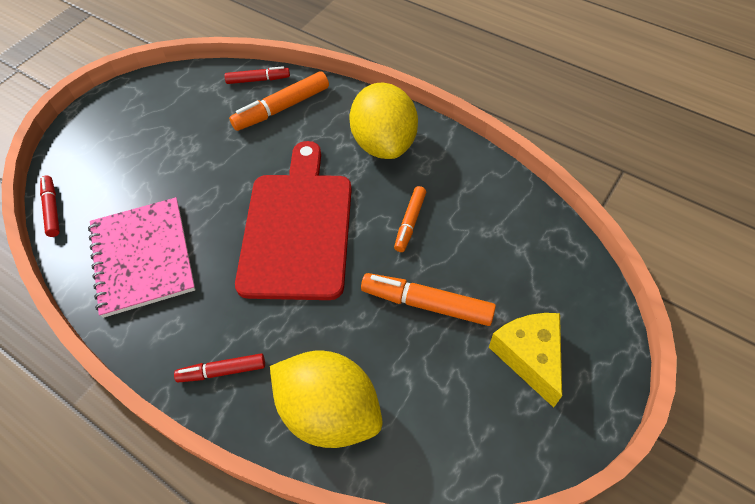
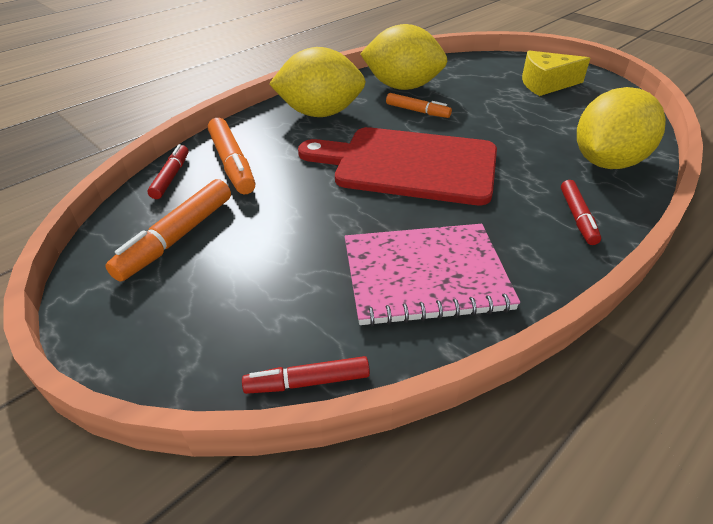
camera: 80 degrees left, 15 degrees down
orange marker [361,273,496,326] -> orange marker moved to [105,179,231,282]
none -> yellow lemon [360,24,448,90]

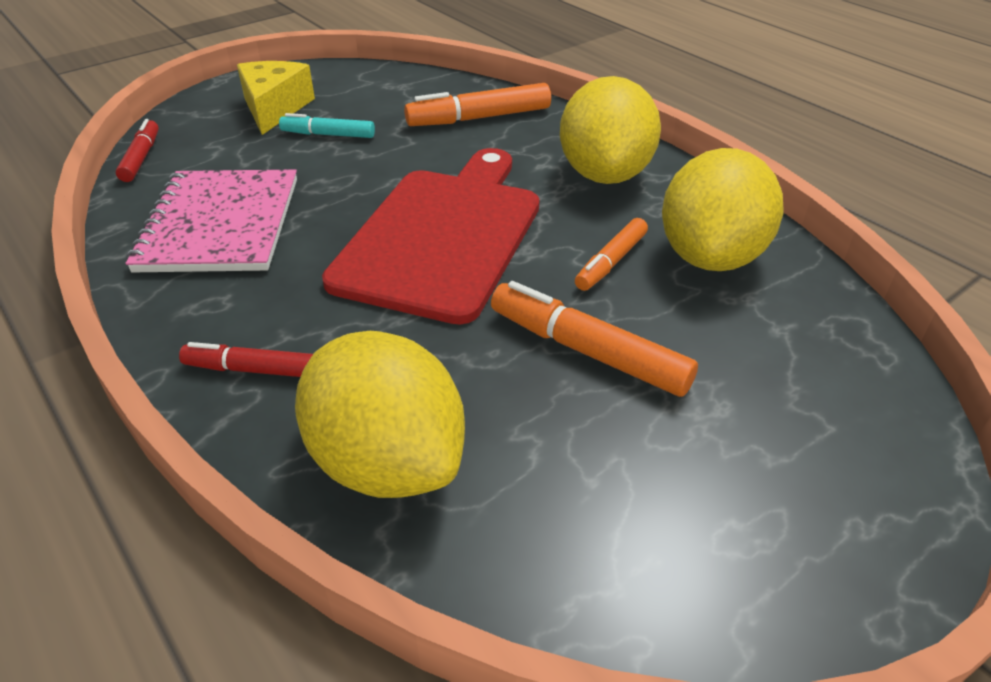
camera: 95 degrees right, 0 degrees up
orange marker [105,179,231,282] -> orange marker moved to [491,281,698,397]
red marker [147,144,189,199] -> none
yellow cheese [522,50,590,96] -> yellow cheese moved to [237,61,315,135]
none -> turquoise marker [279,113,375,138]

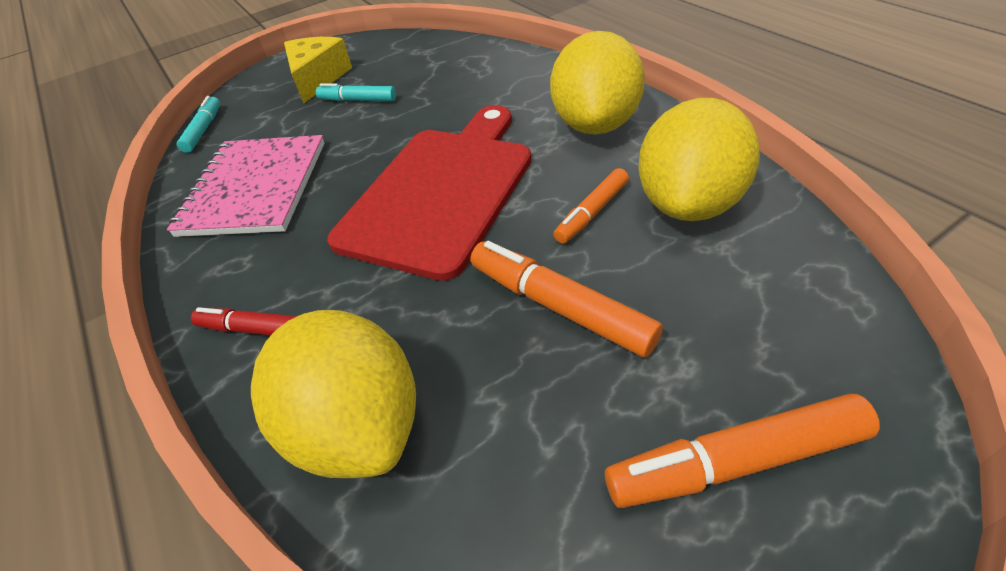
camera: 10 degrees right, 5 degrees up
red marker [116,119,159,182] -> turquoise marker [177,96,220,153]
orange marker [404,83,551,126] -> orange marker moved to [605,394,880,508]

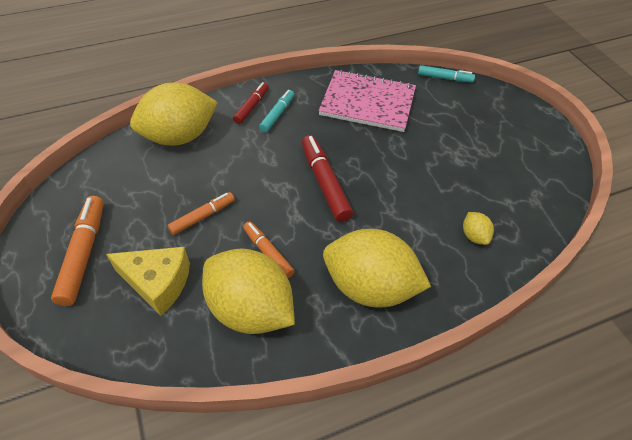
camera: 95 degrees right, 5 degrees up
yellow cheese [284,37,352,104] -> yellow cheese moved to [106,247,190,316]
turquoise marker [316,83,396,101] -> turquoise marker moved to [259,90,294,132]
red cutting board [327,105,531,281] -> red marker [301,135,353,222]
orange marker [471,241,663,358] -> orange marker [167,192,235,235], size x0.63
none -> yellow lemon [463,212,494,245]

